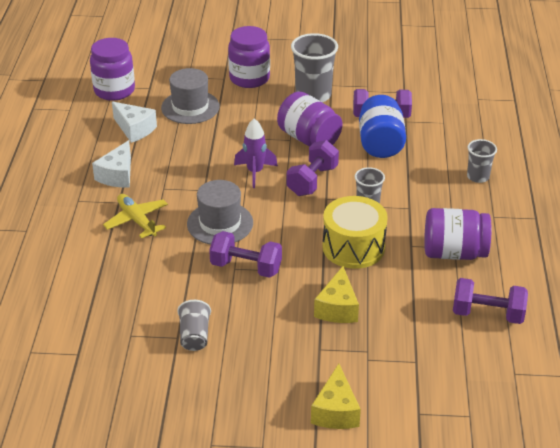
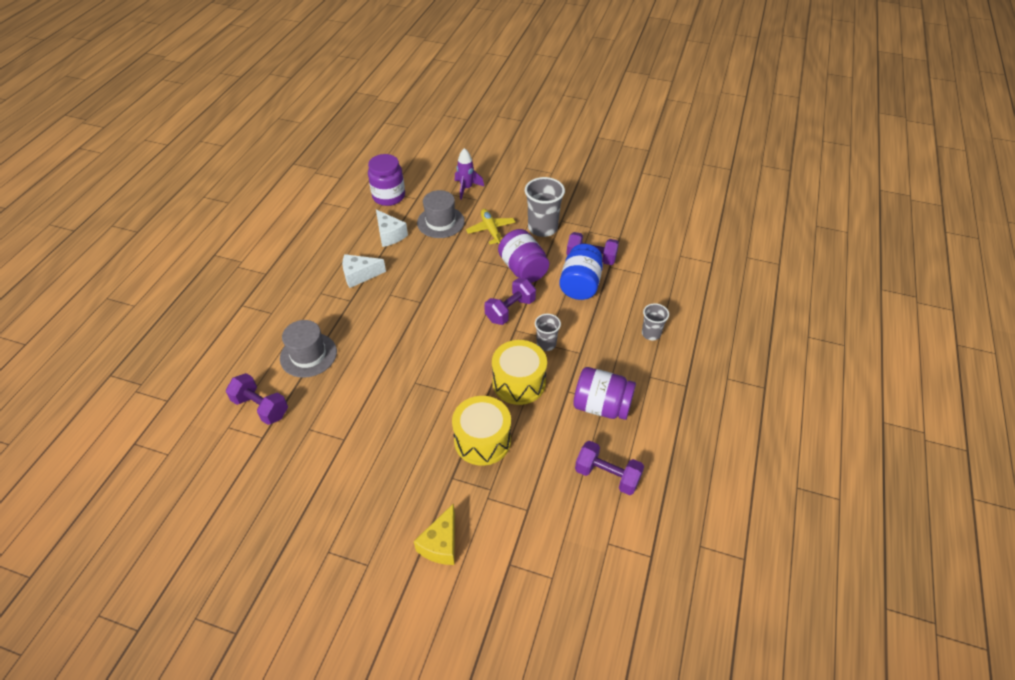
camera: 15 degrees right, 10 degrees up
white cheese [92,140,131,187] -> white cheese turned 45 degrees clockwise [342,254,386,288]
yellow plane [103,194,168,238] -> yellow plane moved to [466,209,516,244]
grey cup [177,300,211,351] -> none
grey hat [187,180,253,245] -> grey hat moved to [280,320,337,378]
purple dumbbell [209,231,282,278] -> purple dumbbell moved to [226,373,288,425]
purple jar [228,26,270,88] -> none
purple rocket [234,118,278,188] -> purple rocket moved to [455,148,484,200]
yellow cheese [314,266,359,323] -> yellow drum [452,396,511,466]

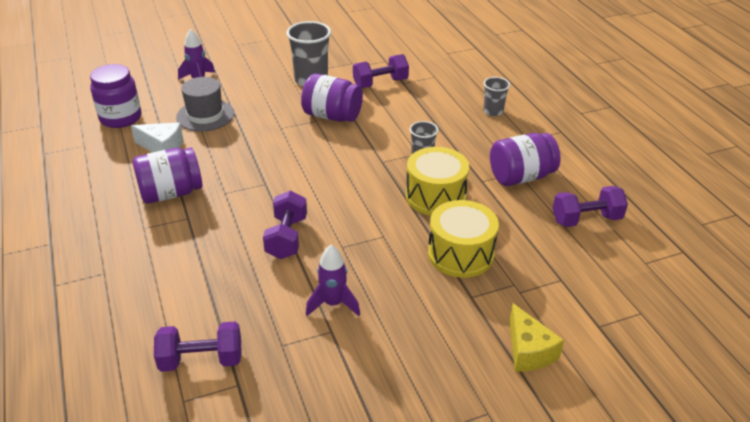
camera: 40 degrees left, 10 degrees down
grey hat [280,320,337,378] -> none
white cheese [342,254,386,288] -> purple jar [133,148,202,204]
yellow plane [466,209,516,244] -> none
purple dumbbell [484,278,536,325] -> purple dumbbell moved to [263,191,307,259]
blue jar [559,244,603,300] -> none
none -> purple rocket [306,245,360,316]

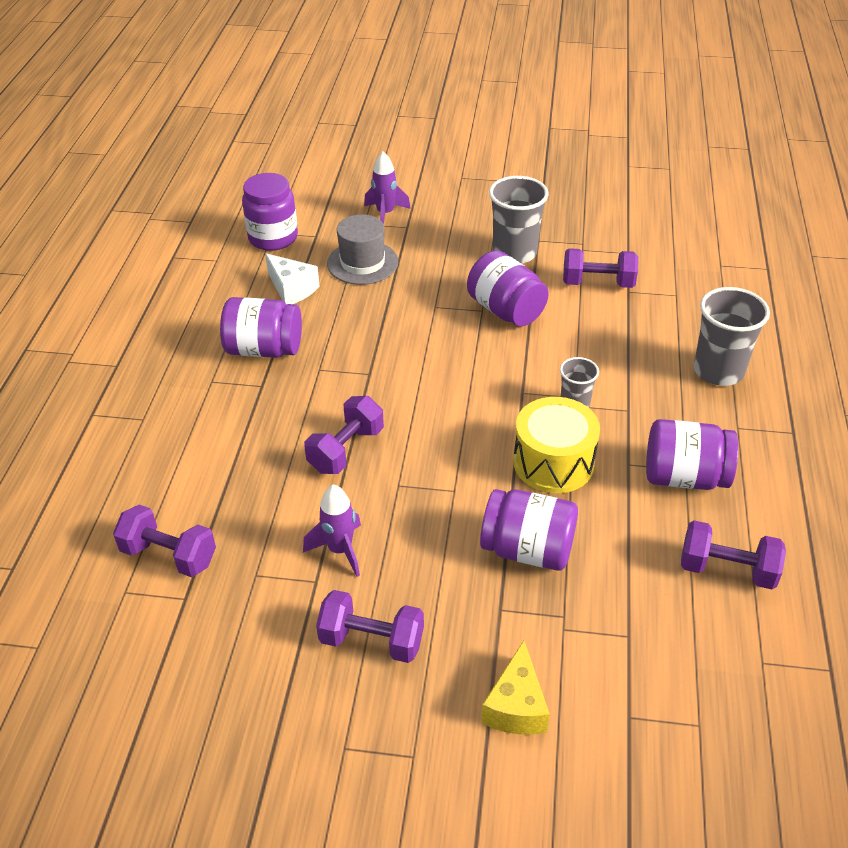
camera: 30 degrees right, 5 degrees up
yellow drum [428,200,499,278] -> purple jar [480,489,578,570]
grey cup [483,77,510,116] -> grey cup [694,287,770,386], size x1.75
none -> purple dumbbell [316,590,424,663]

